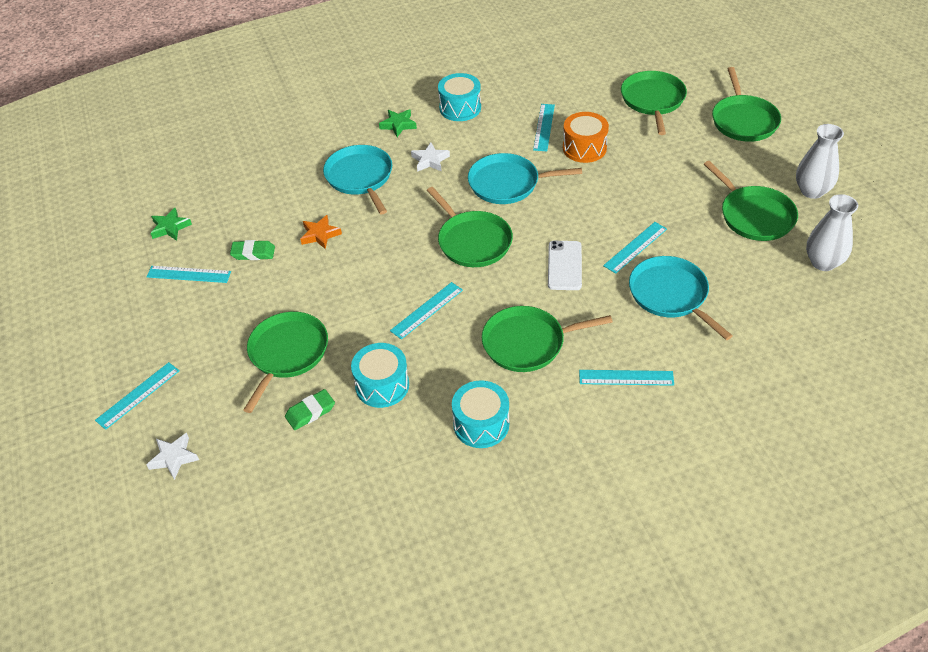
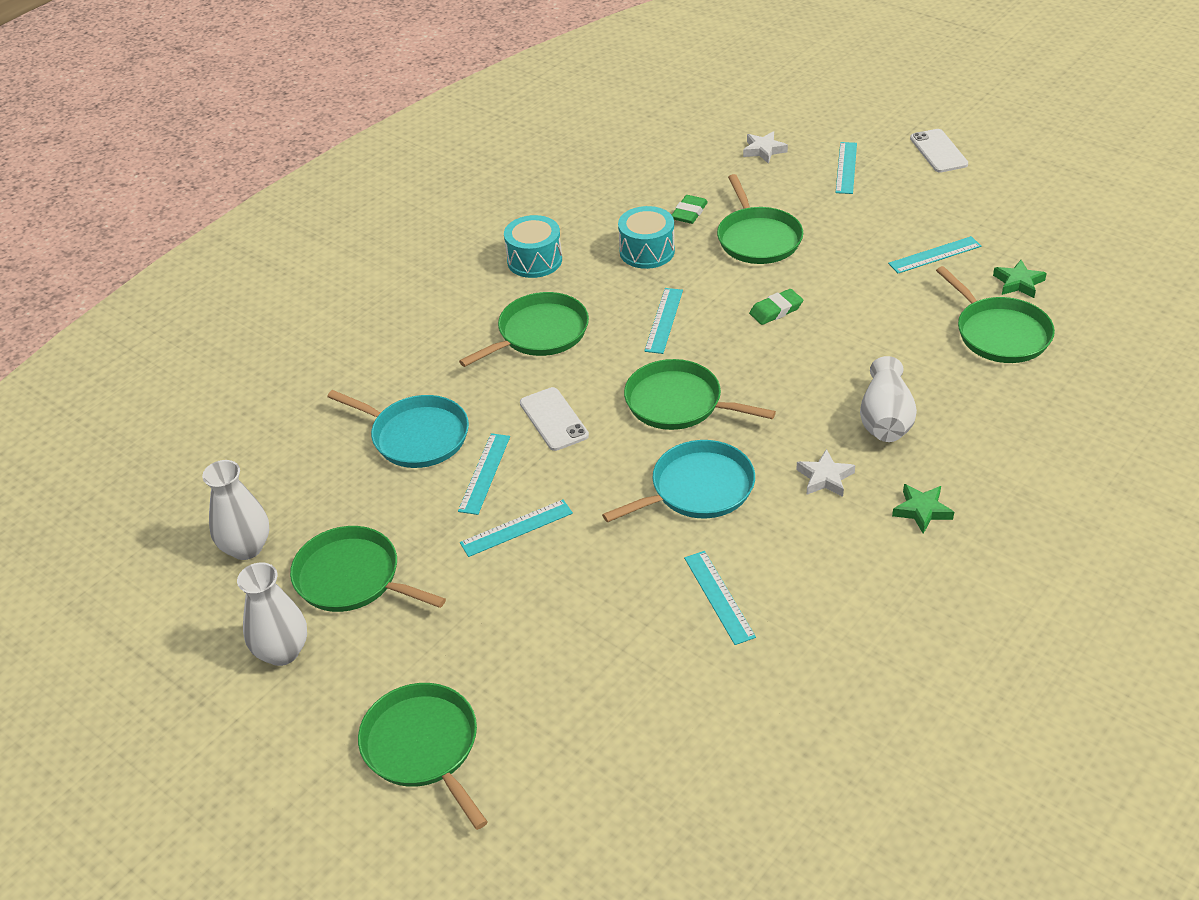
camera: 150 degrees right, 5 degrees down
green eraser [230,240,275,260] -> green eraser moved to [749,289,803,325]
orange star [300,215,342,249] -> none
turquoise pan [323,145,392,214] -> white vase [860,356,917,442]
turquoise drum [438,73,481,121] -> none
orange drum [563,112,609,163] -> none
turquoise ruler [579,370,674,386] -> turquoise ruler moved to [460,500,573,557]
green pan [621,71,687,135] -> green pan moved to [936,266,1055,363]
none -> white phone [910,129,968,173]

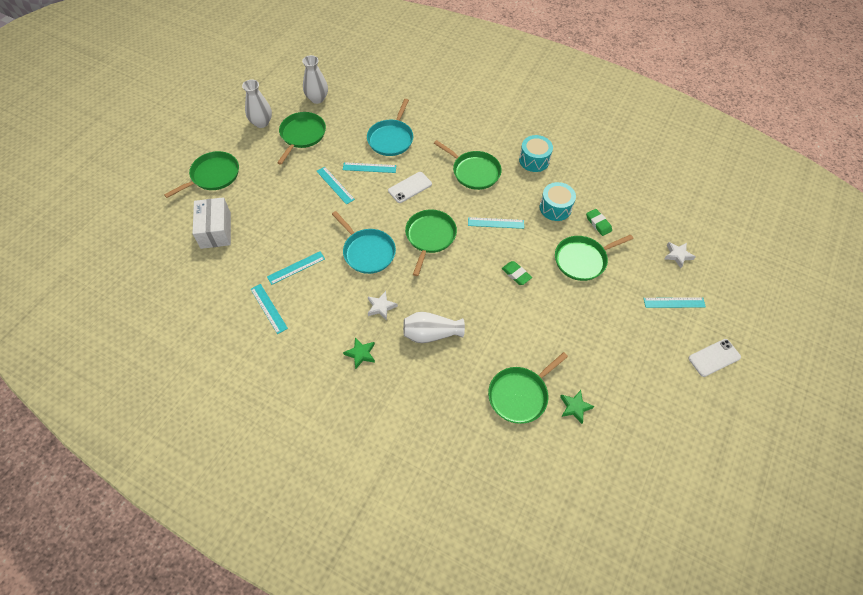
camera: 75 degrees right, 15 degrees up
green eraser [672,195,708,224] -> green eraser turned 45 degrees clockwise [586,209,612,236]
turquoise ruler [888,236,981,273] -> turquoise ruler moved to [250,284,288,334]
none -> white box [192,197,231,249]

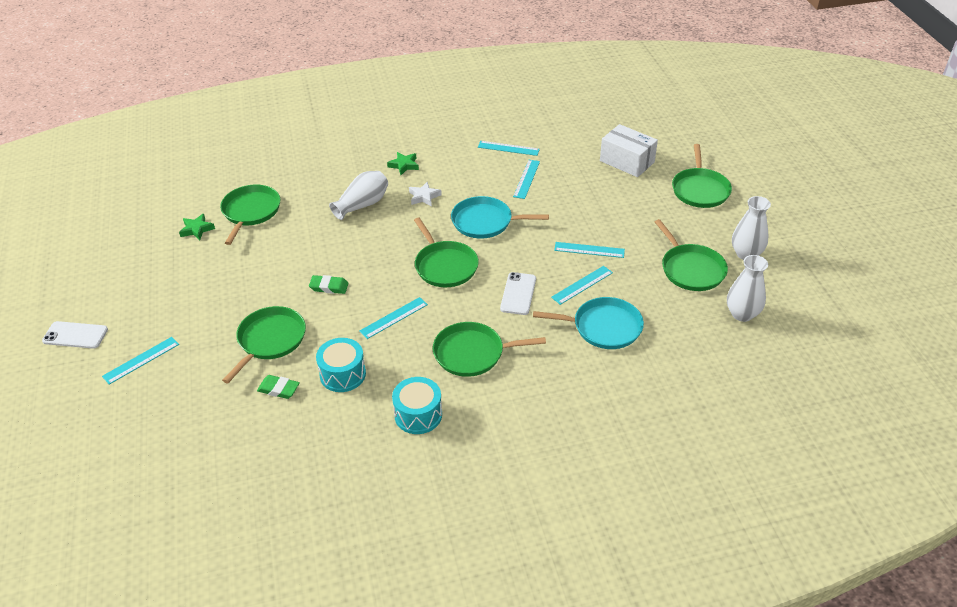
camera: 140 degrees right, 15 degrees down
turquoise pan [367,99,413,156] -> turquoise pan turned 120 degrees clockwise [533,297,644,349]
white star [665,242,695,268] -> none
white phone [688,339,741,377] -> white phone turned 75 degrees clockwise [42,321,108,349]

